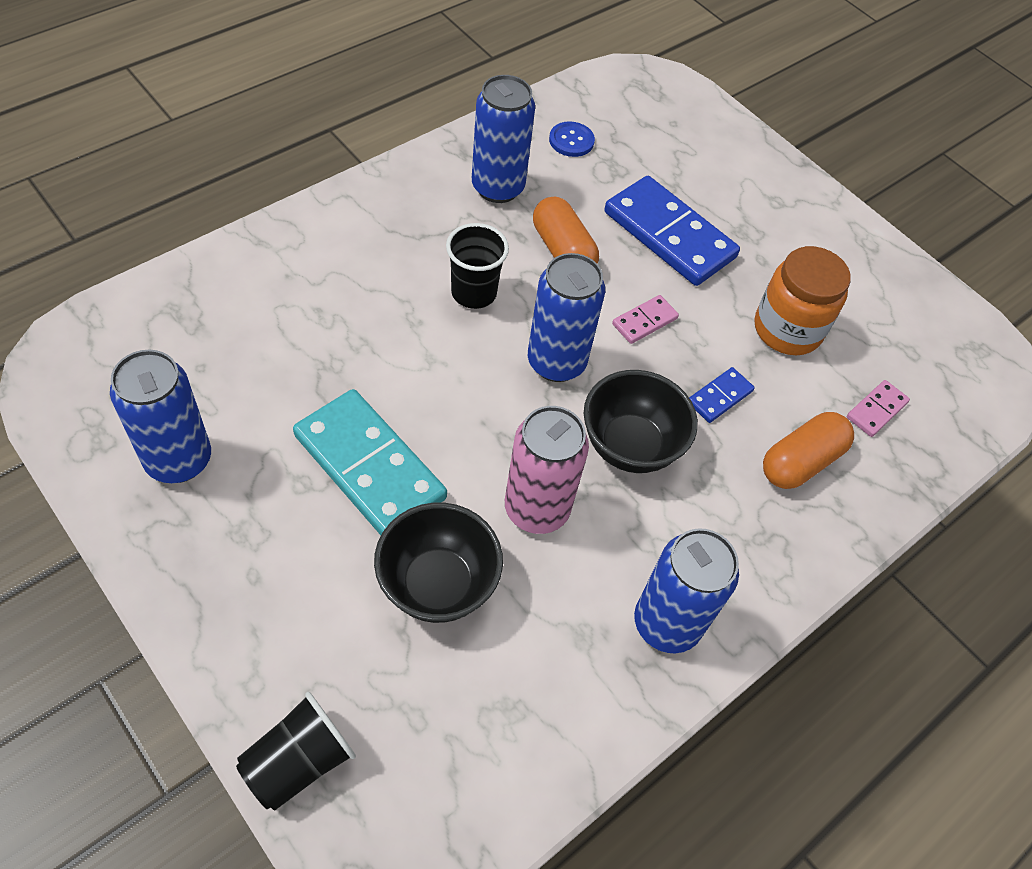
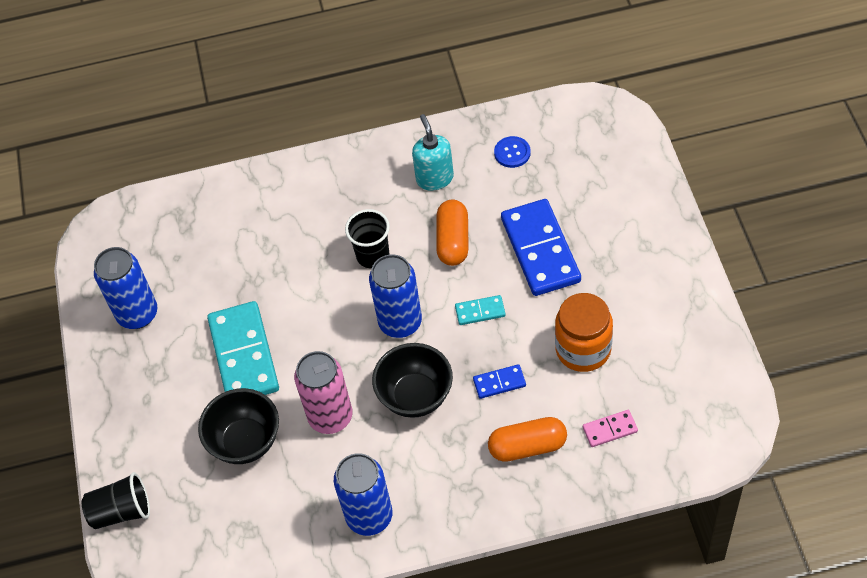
camera: 40 degrees right, 0 degrees up
blue can [472,75,535,203] -> turquoise soap dispenser [412,114,454,191]
pink domino [612,295,679,344] -> turquoise domino [455,295,506,325]

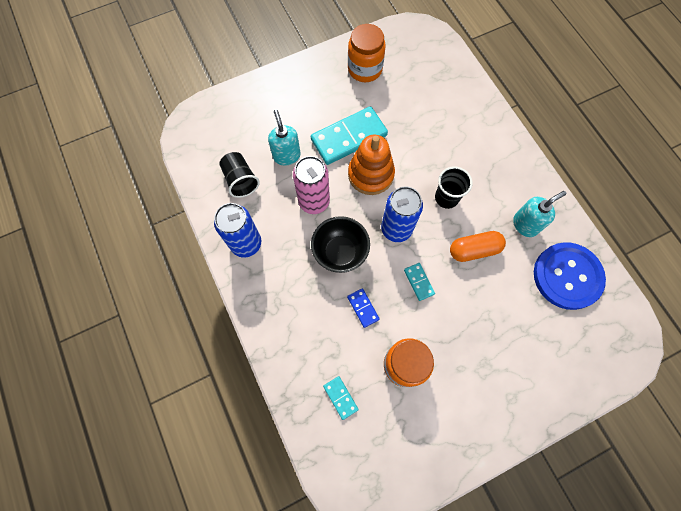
camera: 70 degrees right, 15 degrees up
black cup [82,472,150,529] -> black cup moved to [219,152,260,198]
blue can [94,247,157,329] -> orange jar [348,24,386,82]
black bowl [198,388,279,464] -> turquoise soap dispenser [268,110,301,166]
orange capsule [488,417,567,462] -> none
blue button [494,136,531,168] -> blue button [534,242,606,310], size x2.33
blue domino [501,199,581,296] -> none
pink domino [583,410,638,447] -> turquoise domino [323,376,359,420]
none -> orange stacking toy [348,135,395,195]

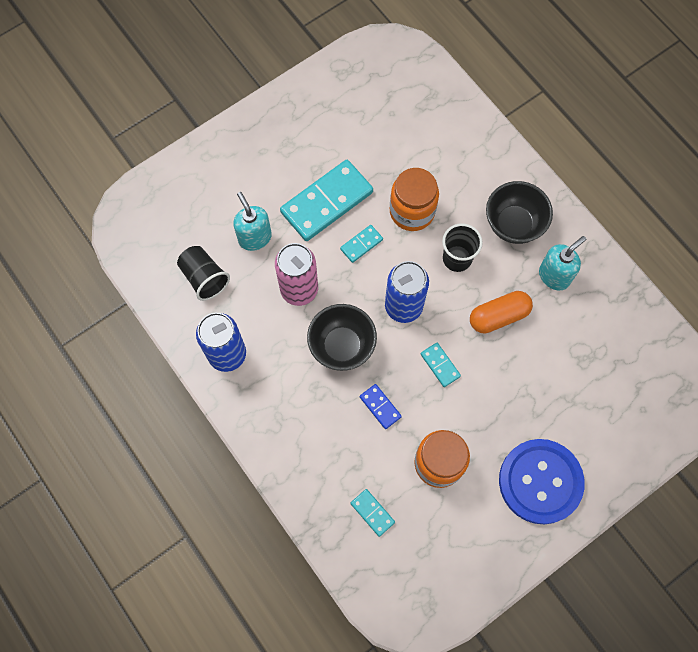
camera: 10 degrees left, 0 degrees up
orange jar [348,24,386,82] -> orange jar moved to [390,168,439,231]
orange stacking toy [348,135,395,195] -> turquoise domino [340,225,383,263]
blue button [534,242,606,310] -> blue button moved to [499,439,585,524]
none -> black bowl [486,181,553,244]

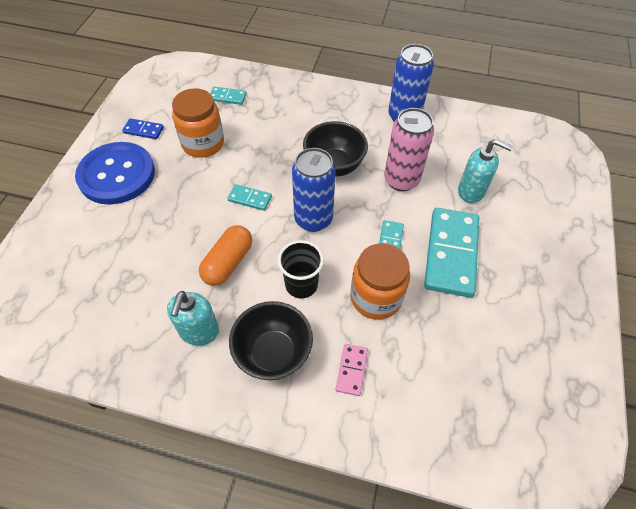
camera: 140 degrees right, 15 degrees down
black cup [177,246,230,301] -> none
blue domino [360,384,402,429] -> blue domino moved to [122,118,164,139]
none -> pink domino [336,344,368,396]

